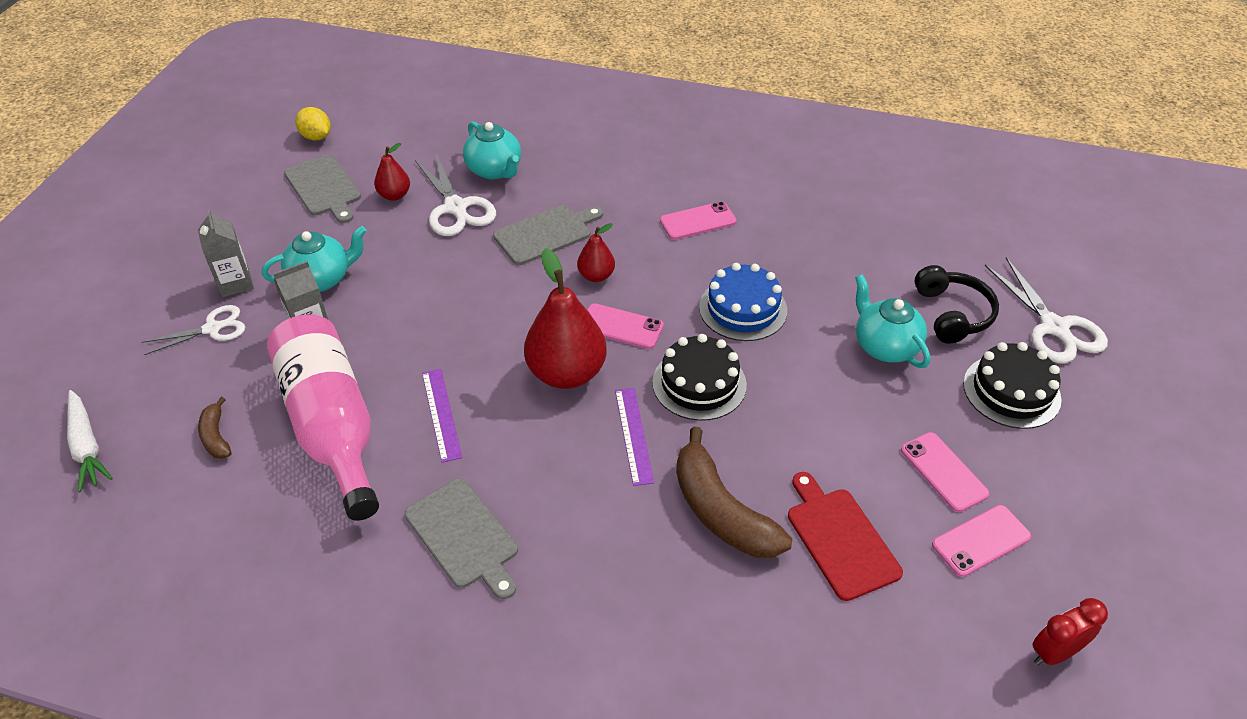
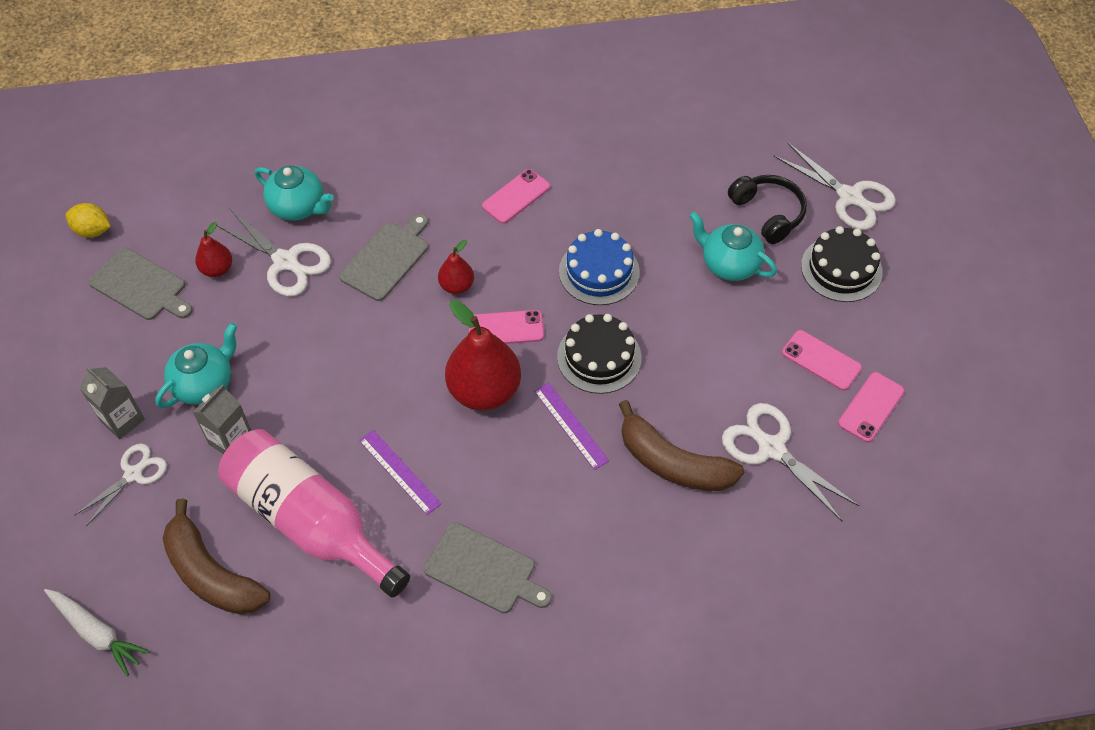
camera: 25 degrees left, 10 degrees up
brown banana [198,397,232,459] -> brown banana [162,499,270,615], size x2.03
red cutting board [788,472,903,601] -> white scissors [722,403,859,522]
red clock [1032,598,1108,665] -> none

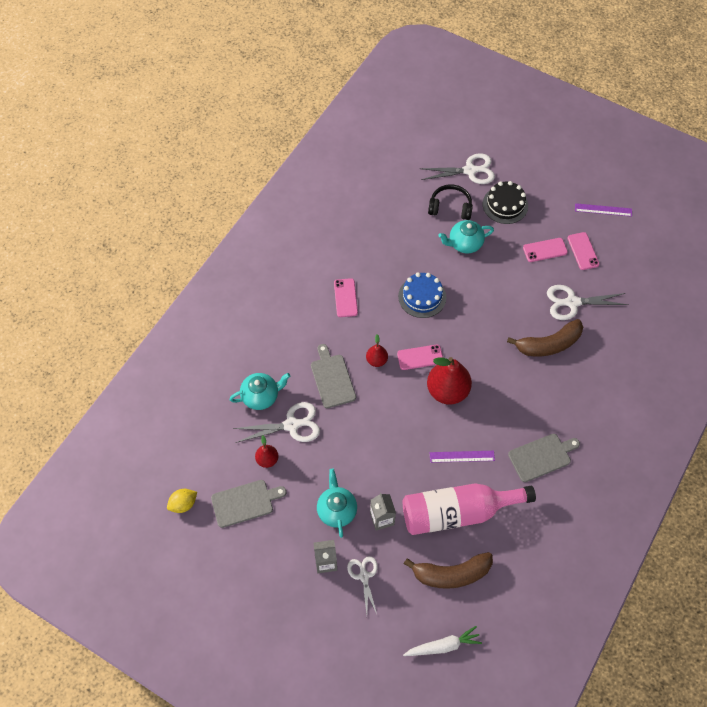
camera: 50 degrees left, 5 degrees up
pink phone [469,310,544,344] -> pink phone turned 45 degrees clockwise [397,344,443,370]
purple ruler [534,382,609,470] -> purple ruler moved to [575,203,632,217]
black cake [557,314,642,394] -> none

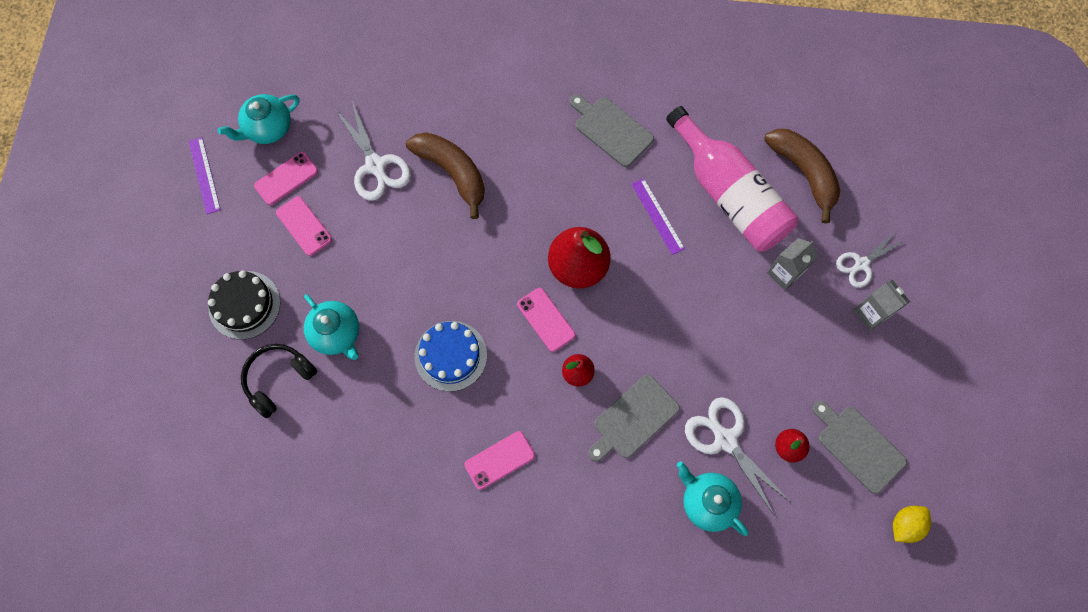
camera: 115 degrees left, 10 degrees up
yellow lemon [167,489,197,513] -> yellow lemon turned 75 degrees counterclockwise [893,506,931,543]
turquoise teapot [317,469,357,538] -> turquoise teapot moved to [217,94,299,144]
white carrot [403,626,482,656] -> none
white scissors [419,153,495,184] -> none
black headphones [428,184,473,220] -> black headphones turned 60 degrees clockwise [241,344,317,418]

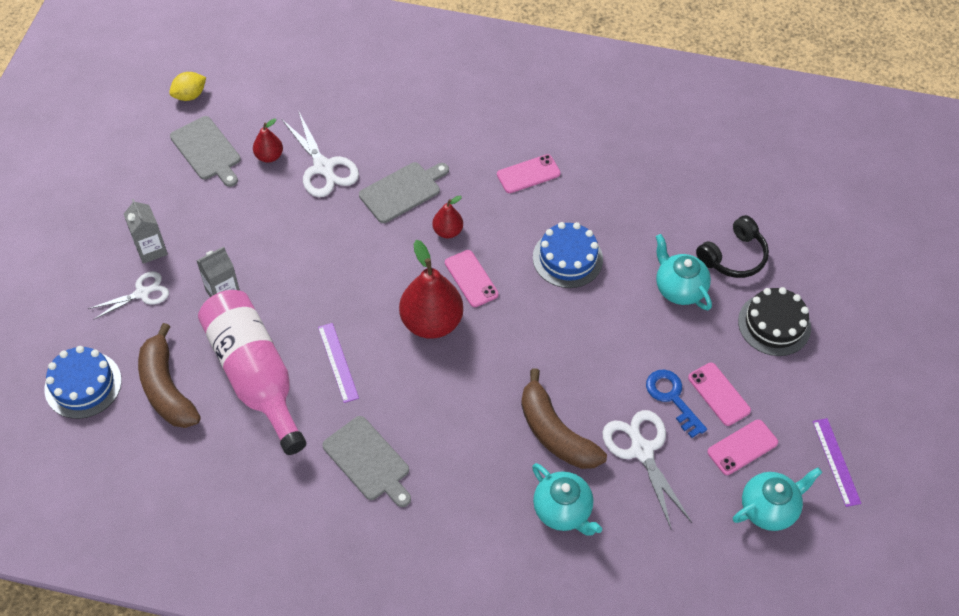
camera: 175 degrees left, 15 degrees down
turquoise teapot [677,461,748,536] -> turquoise teapot moved to [532,463,602,535]
none -> blue cake [44,346,122,419]
none -> blue key [646,370,707,438]

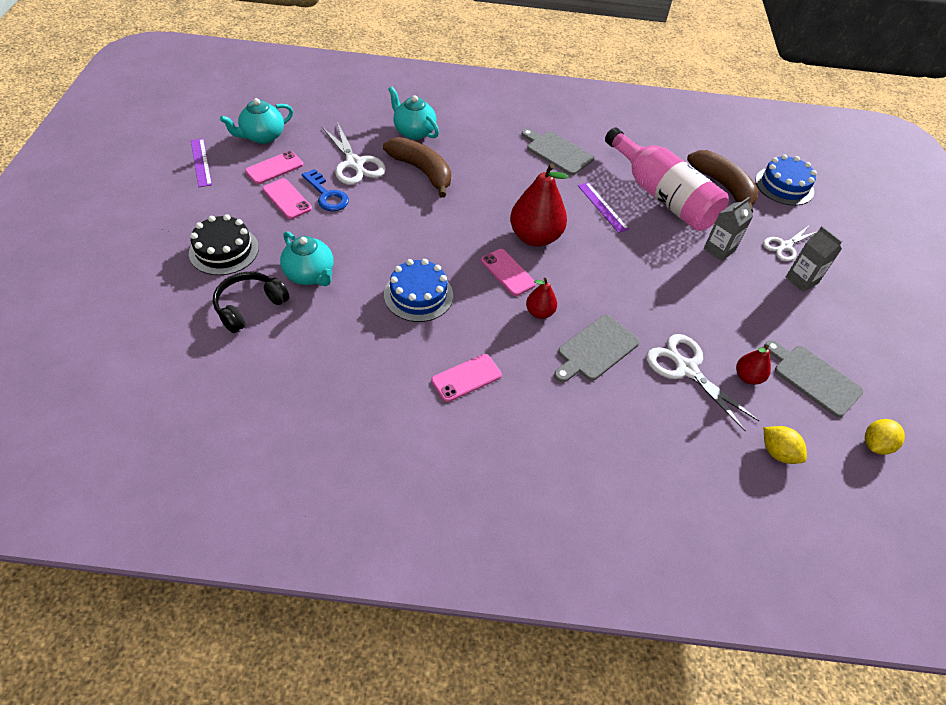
camera: 170 degrees right, 5 degrees down
none -> yellow lemon [764,426,807,464]

